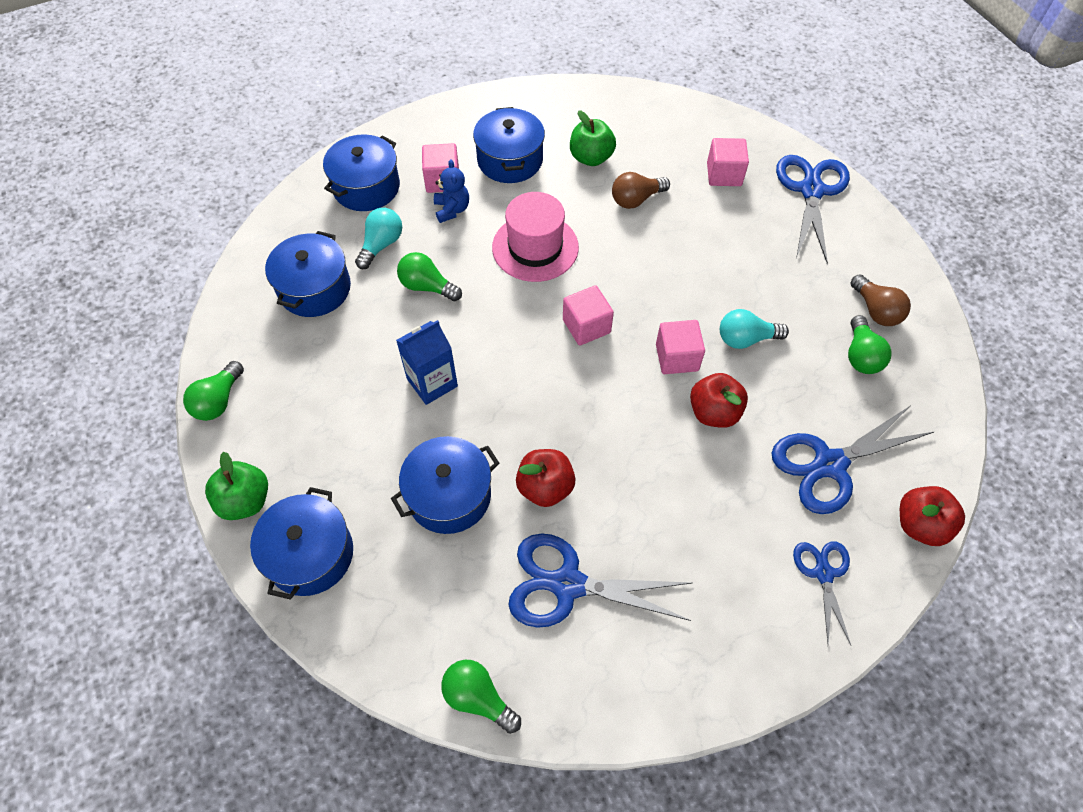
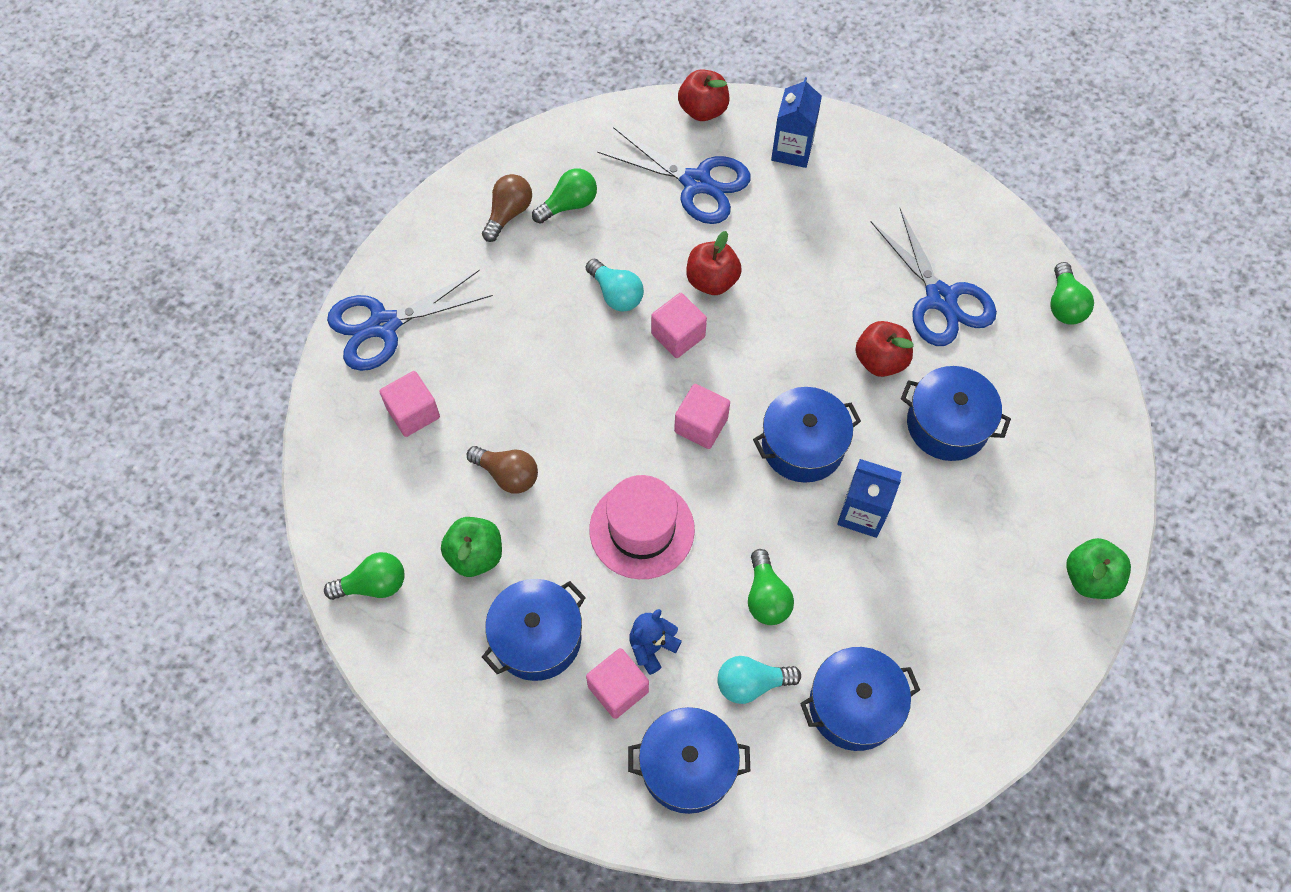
camera: 125 degrees left, 5 degrees up
green light bulb [183,361,244,421] -> green light bulb moved to [324,552,404,600]
blue pot [250,487,353,600] -> blue pot moved to [753,387,861,483]
blue scissors [793,541,851,645] -> blue carton [771,77,822,168]

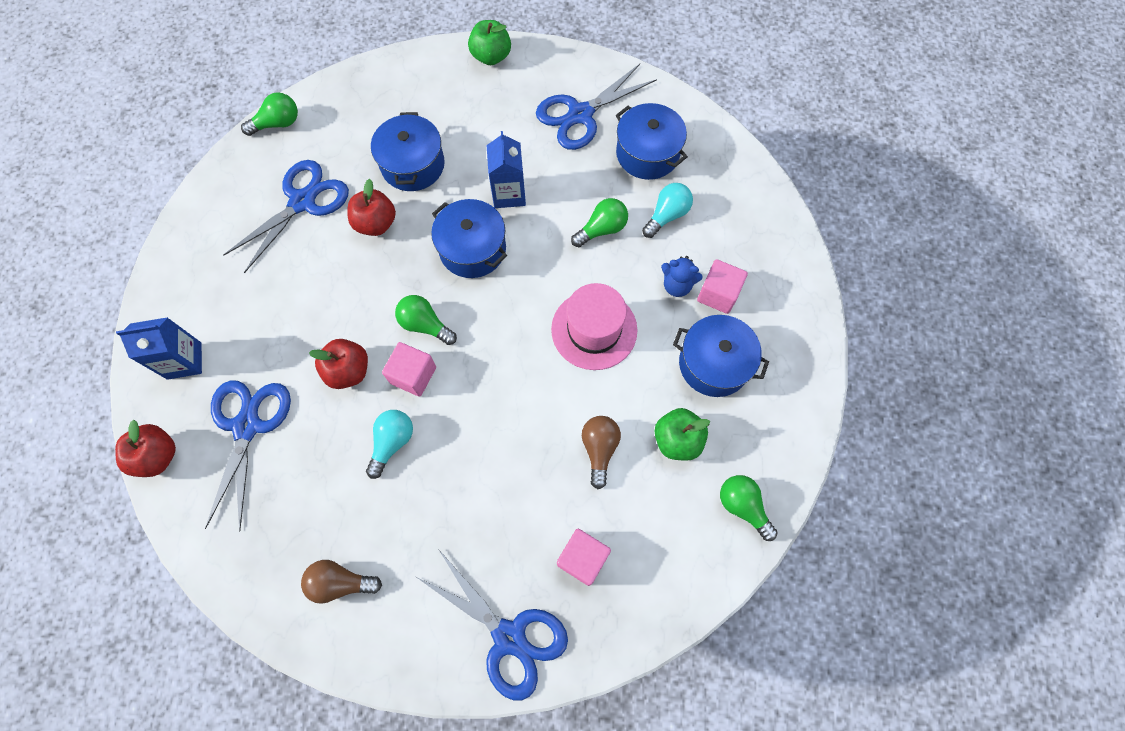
camera: 115 degrees left, 5 degrees up
green light bulb [532,168,597,224] -> green light bulb moved to [395,295,457,345]
blue pot [628,707,750,814] -> none
pink cube [674,384,730,449] -> none
turquoise light bulb [717,656,801,704] -> turquoise light bulb turned 105 degrees counterclockwise [642,183,693,238]
none -> blue scissors [536,64,657,150]

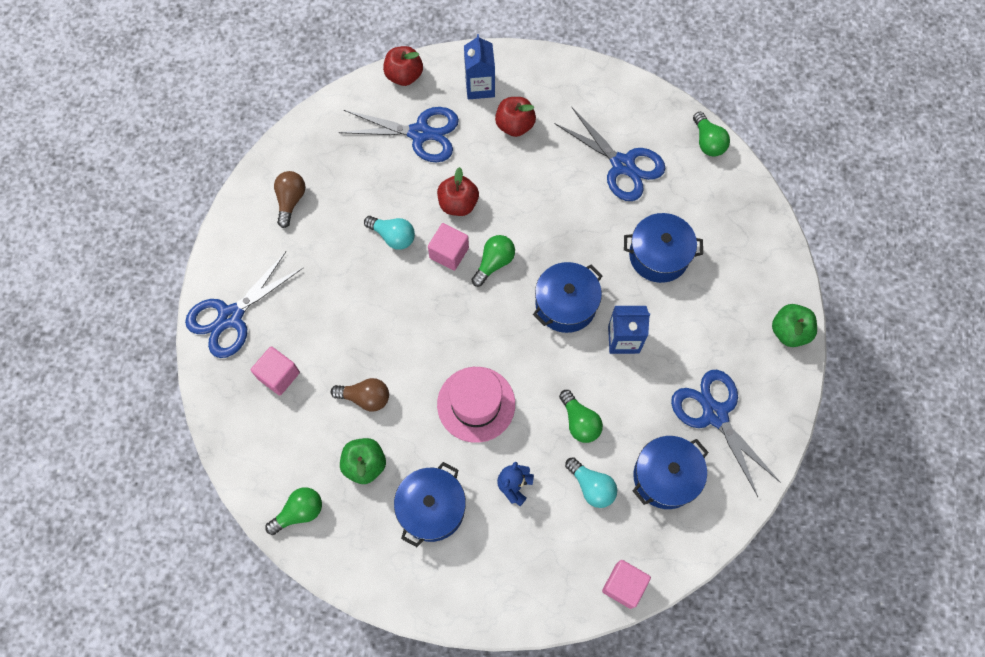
camera: 95 degrees right, 0 degrees up
red apple [347,179,396,236] -> red apple moved to [495,97,536,137]
pink cube [697,259,748,314] -> pink cube moved to [602,560,651,609]

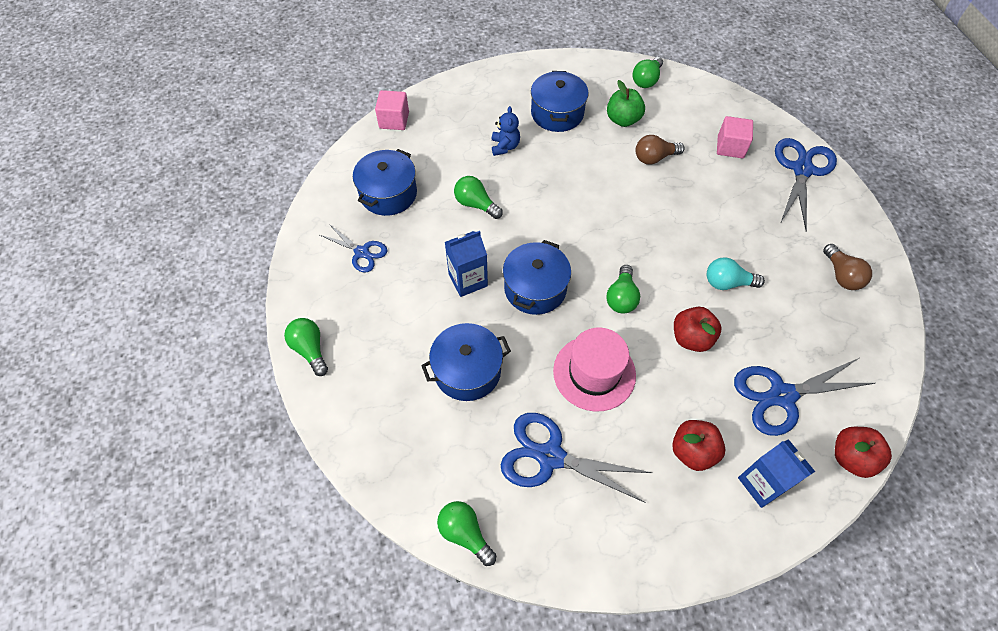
camera: 155 degrees right, 10 degrees down
pink cube [428,223,469,271] -> none
pink hat [437,367,515,443] -> pink hat moved to [553,327,636,411]
turquoise light bulb [565,457,617,508] -> none
blue scissors [671,370,781,497] -> blue scissors [320,224,388,273], size x0.59
green apple [772,304,817,347] -> green light bulb [284,318,328,376]

